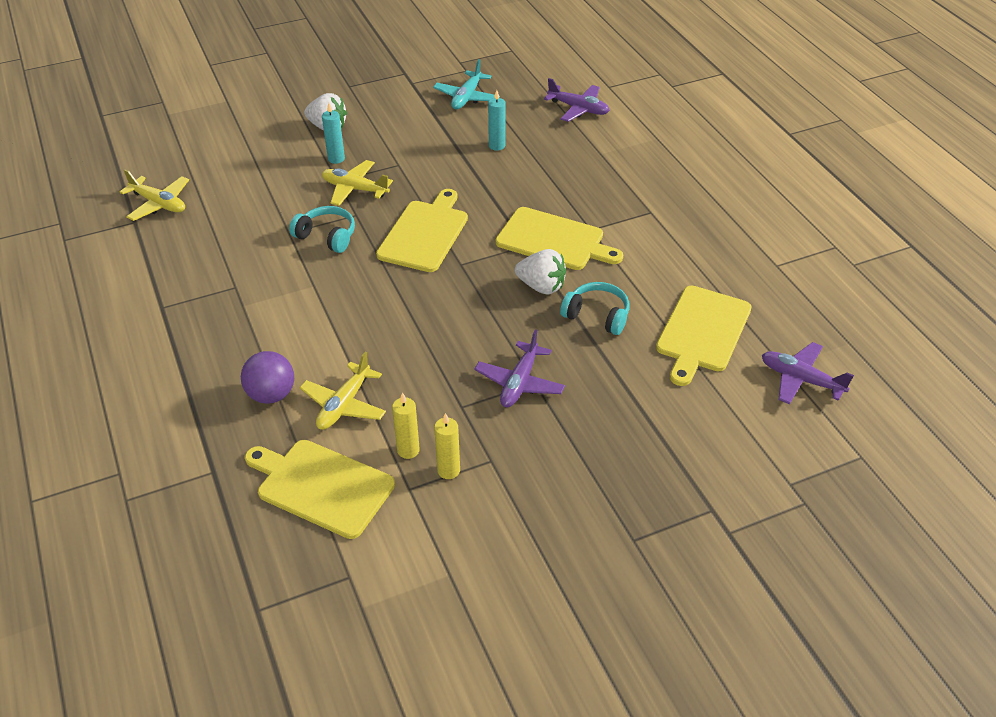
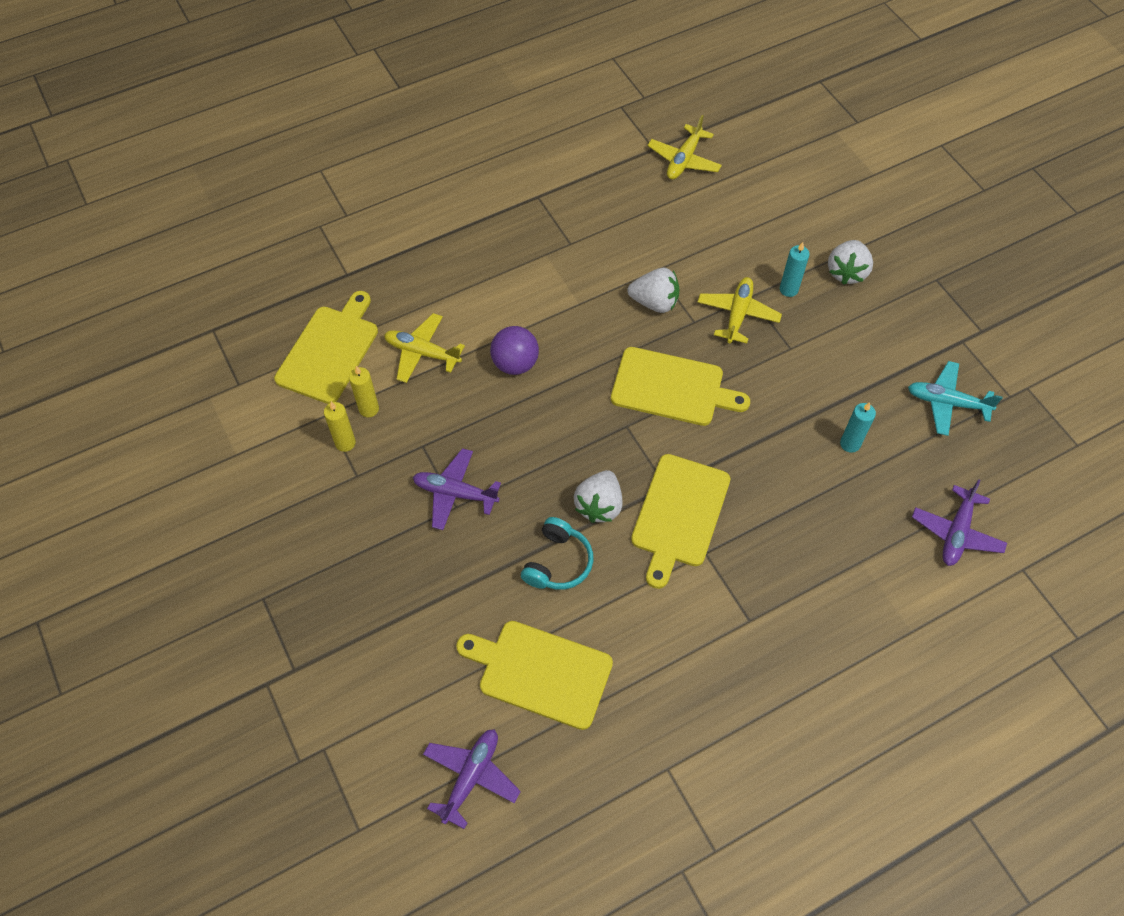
camera: 85 degrees right, 15 degrees up
purple ball [241,351,294,404] -> purple ball moved to [490,326,539,375]
turquoise headphones [289,206,355,253] -> white strawberry [627,268,680,313]

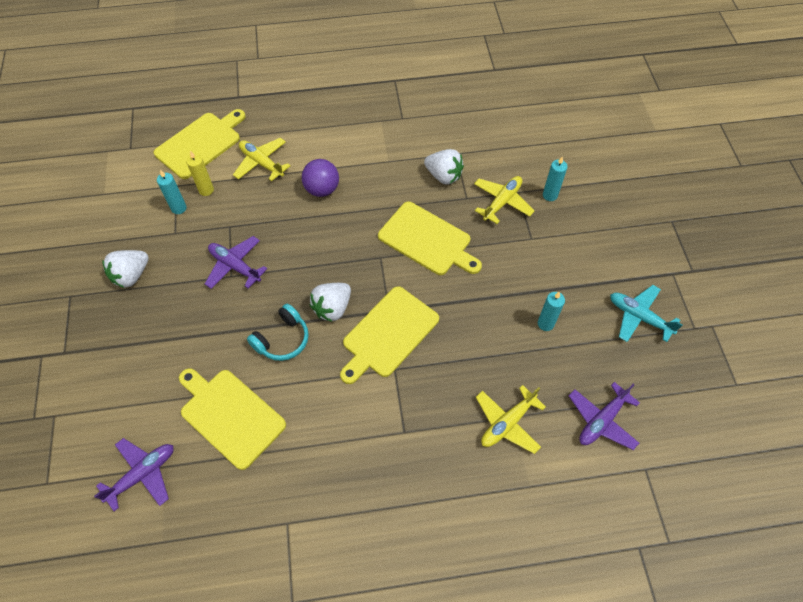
camera: 20 degrees right, 0 degrees up
yellow candle [324,401,356,452] -> turquoise candle [157,170,187,214]
yellow plane [647,115,722,180] -> yellow plane moved to [476,385,546,454]
white strawberry [828,240,873,285] -> white strawberry moved to [102,250,149,288]

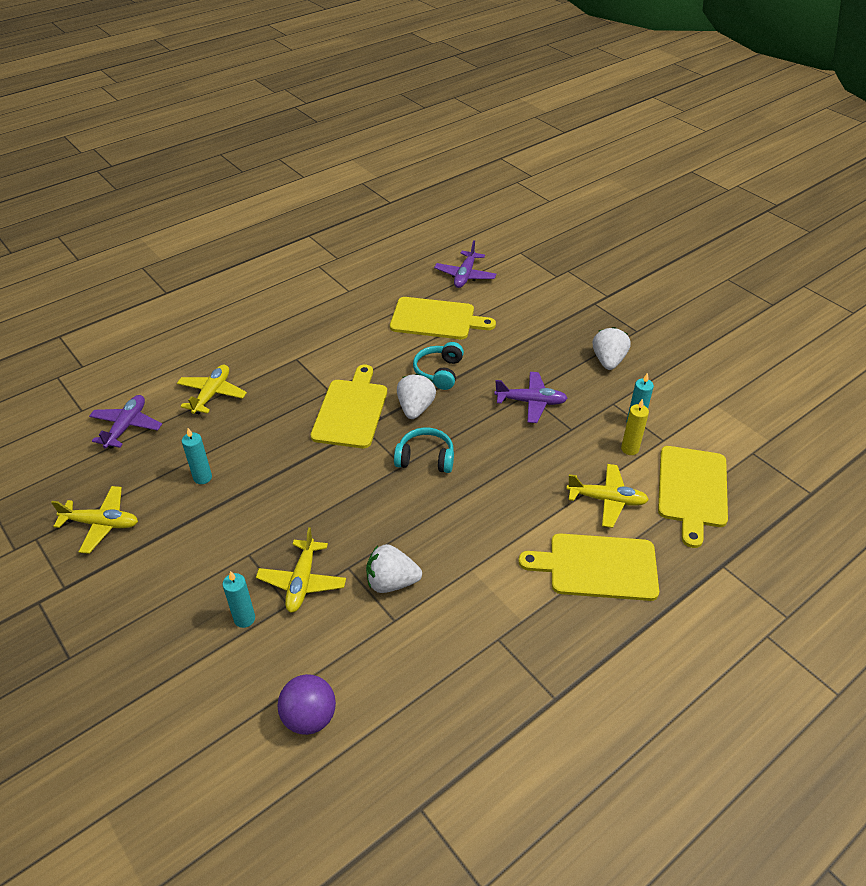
camera: 150 degrees right, 15 degrees down
purple ball [302,159,339,197] -> purple ball moved to [277,674,336,735]
yellow cutting board [378,202,482,275] -> yellow cutting board moved to [518,533,659,601]
turquoise plane [610,285,683,342] -> yellow plane [51,486,138,554]
none -> turquoise headphones [394,428,454,473]

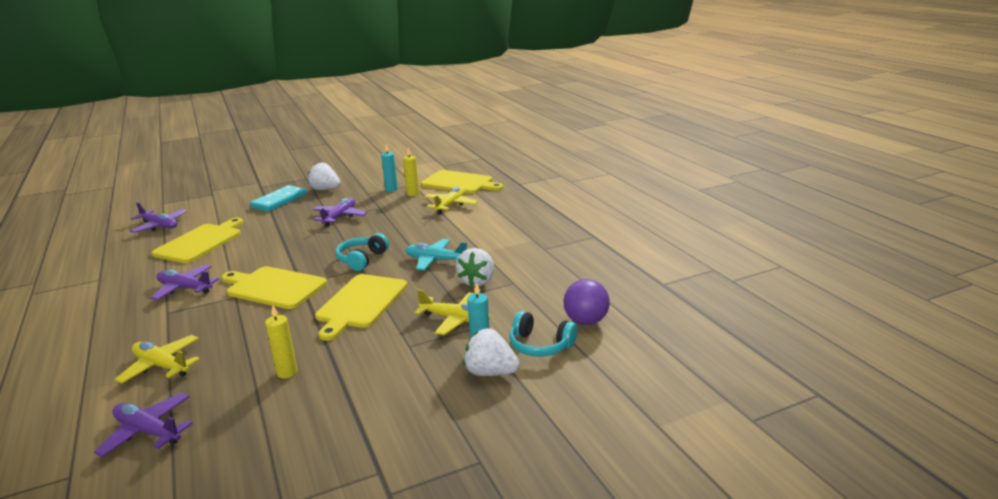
camera: 75 degrees left, 20 degrees down
yellow plane [51,486,138,554] -> none
turquoise candle [182,428,212,484] -> yellow candle [265,305,298,378]
white strawberry [397,374,436,419] -> white strawberry moved to [463,328,520,376]
turquoise headphones [413,342,464,390] -> turquoise headphones moved to [509,311,577,357]
yellow cutting board [518,533,659,601] -> yellow cutting board moved to [315,274,407,341]
none -> purple plane [151,265,219,300]
none -> turquoise domino [250,185,307,212]
none -> turquoise plane [405,239,467,271]

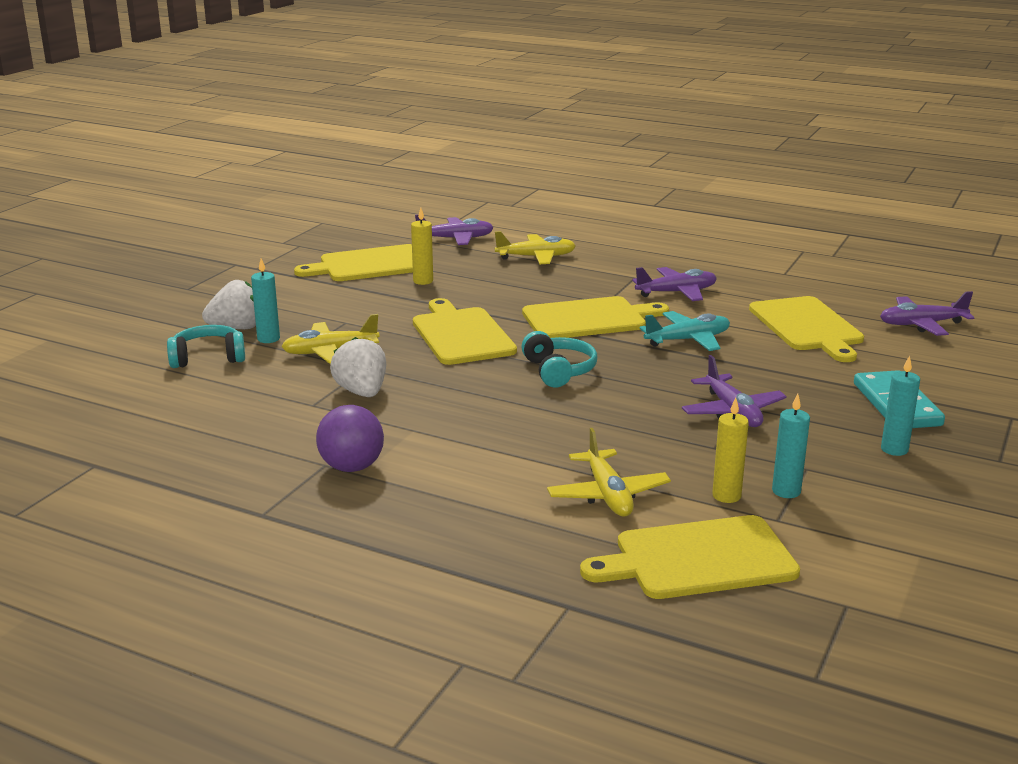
camera: 140 degrees right, 0 degrees up
white strawberry [308,163,341,190] -> turquoise candle [881,356,920,456]
turquoise plane [405,239,467,271] -> turquoise plane moved to [639,311,730,351]
purple ball [564,279,610,325] -> purple ball moved to [316,405,384,472]
none -> yellow cutting board [294,244,413,281]

